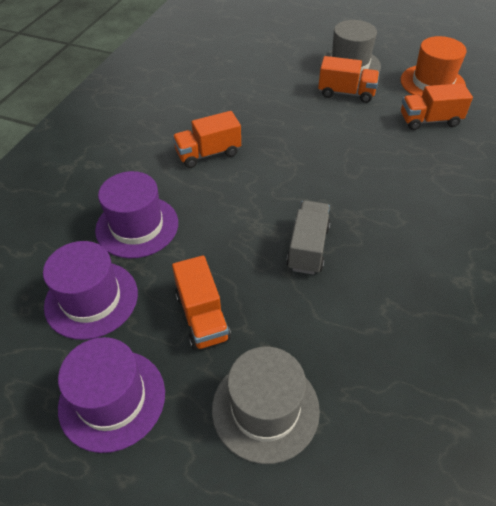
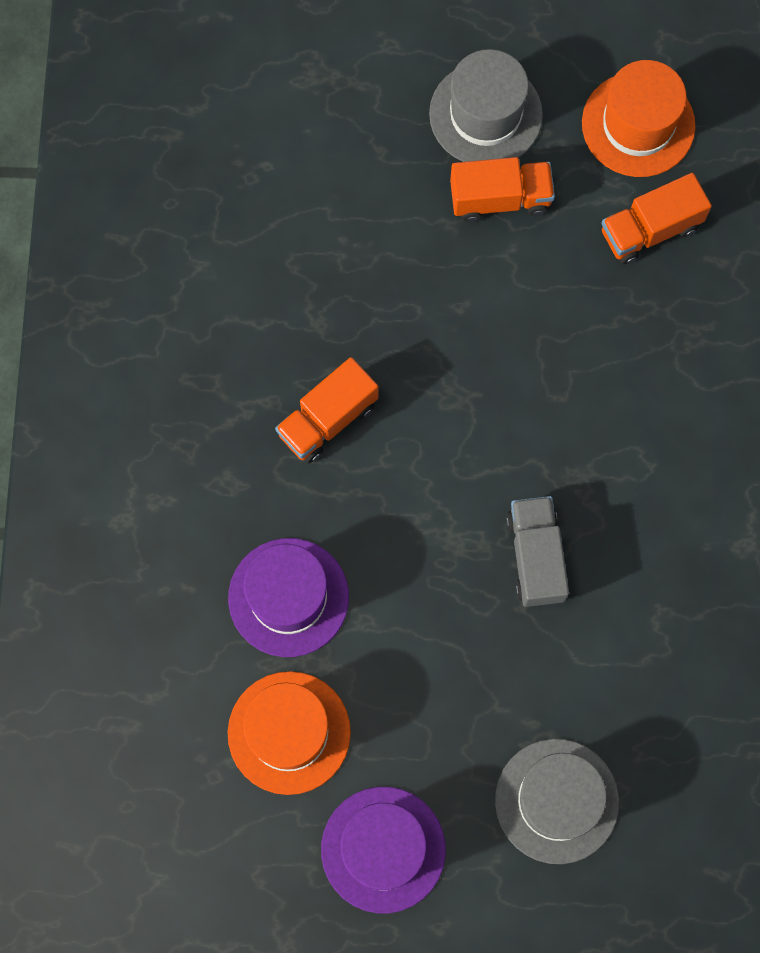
camera: 20 degrees left, 25 degrees up
purple hat [43,241,138,340] -> orange hat [228,671,351,795]
orange truck [172,255,231,350] -> none

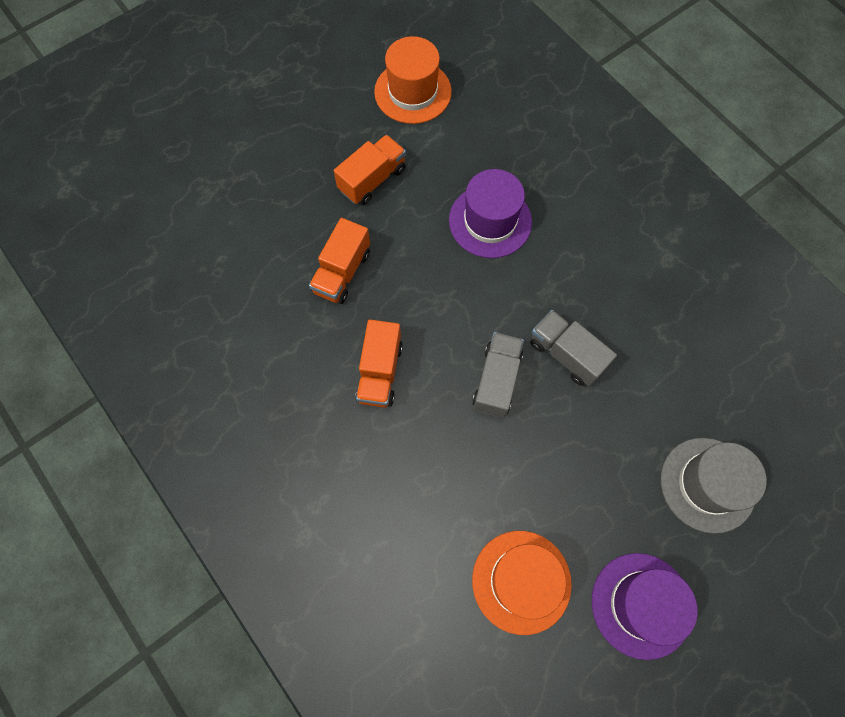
camera: 40 degrees left, 5 degrees down
purple hat [228,538,349,657] -> purple hat moved to [449,169,532,258]
grey hat [429,49,543,162] -> none
orange truck [601,173,712,264] -> orange truck moved to [309,218,370,304]
none -> grey truck [472,332,524,418]

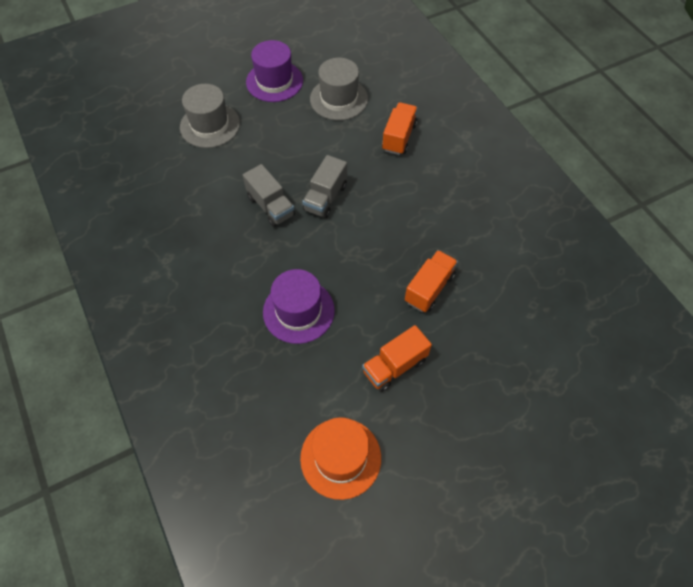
camera: 170 degrees left, 10 degrees down
orange truck [356,320,403,407] -> orange truck moved to [382,102,418,155]
orange hat [472,531,572,635] -> grey hat [310,58,368,120]

